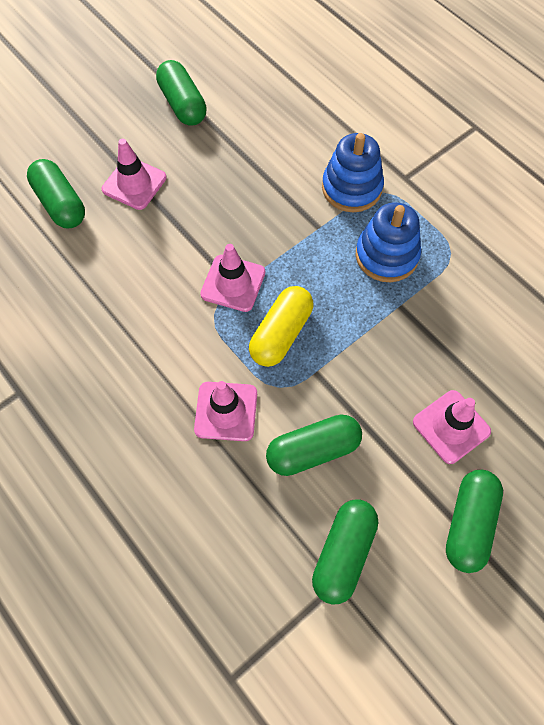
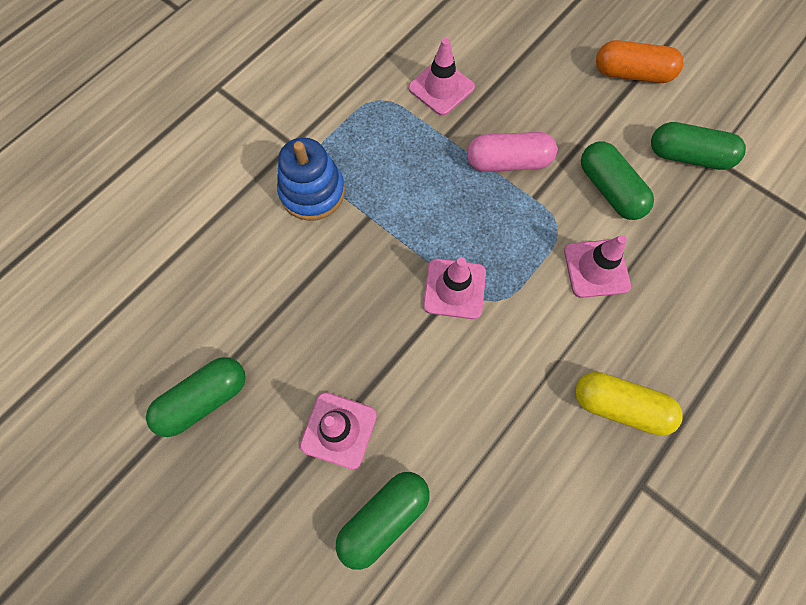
camera: 100 degrees left, 5 degrees up
yellow capsule [249,286,313,367] -> yellow capsule moved to [575,372,683,436]
blue stacking toy [356,202,421,282] -> none
pink traffic cone [413,390,491,464] -> pink traffic cone moved to [408,38,475,116]
green capsule [446,470,503,573] -> orange capsule [596,40,683,83]
none -> pink capsule [467,132,557,172]

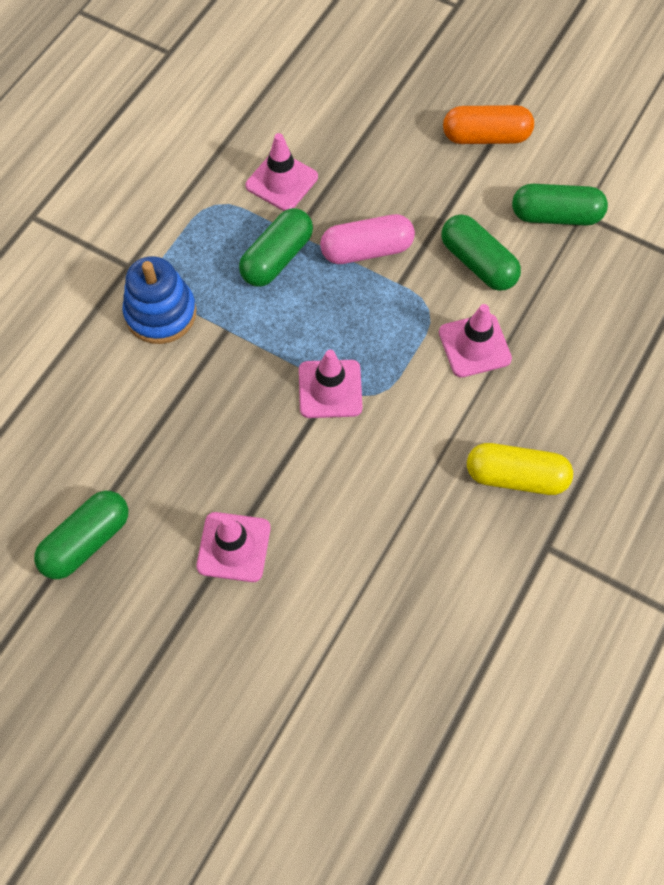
camera: 10 degrees left, 5 degrees down
green capsule [336,472,430,570] -> green capsule moved to [239,208,313,287]

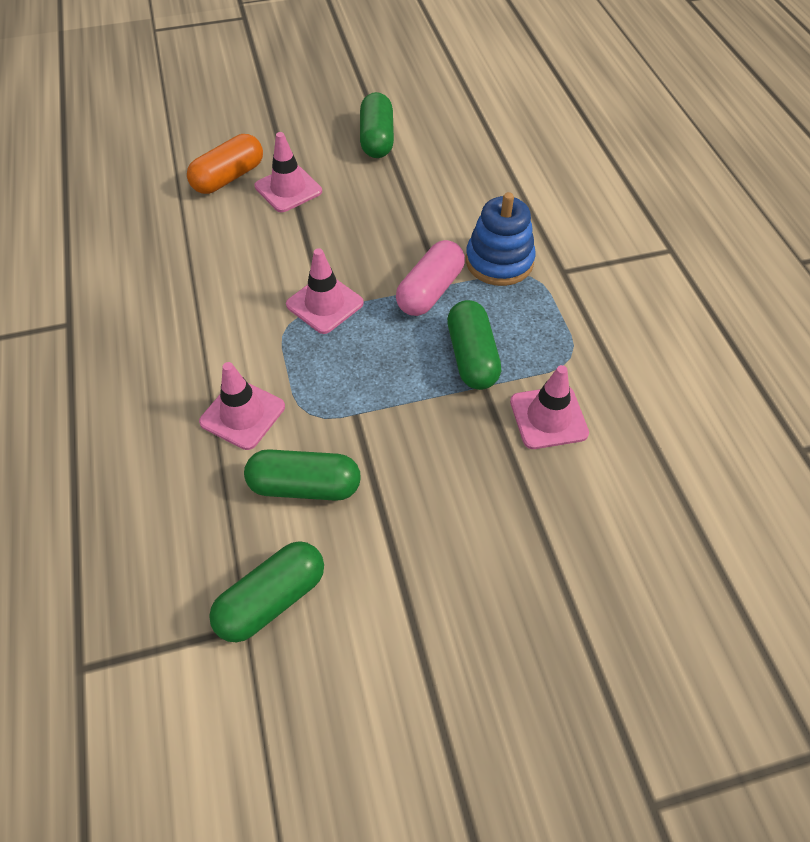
camera: 135 degrees right, 10 degrees down
pink capsule [320,214,415,264] -> pink capsule moved to [396,240,465,316]
orange capsule [443,105,534,144] -> orange capsule moved to [187,134,263,194]
yellow capsule [467,443,573,495] -> none

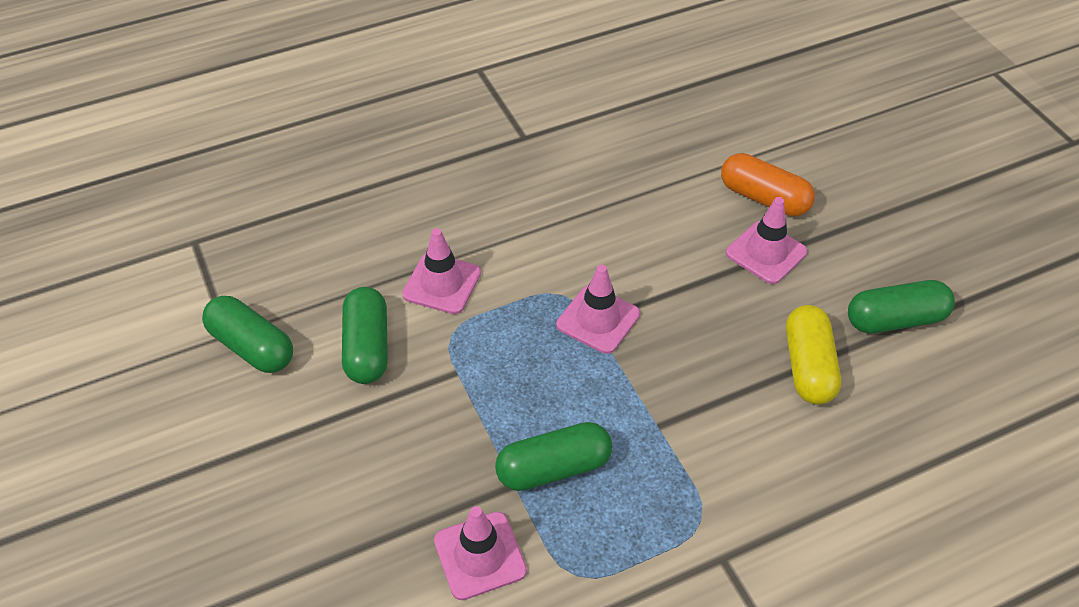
camera: 80 degrees right, 5 degrees down
pink capsule [396,240,465,316] -> none
blue stacking toy [466,192,536,286] -> none
none -> yellow capsule [786,305,841,405]

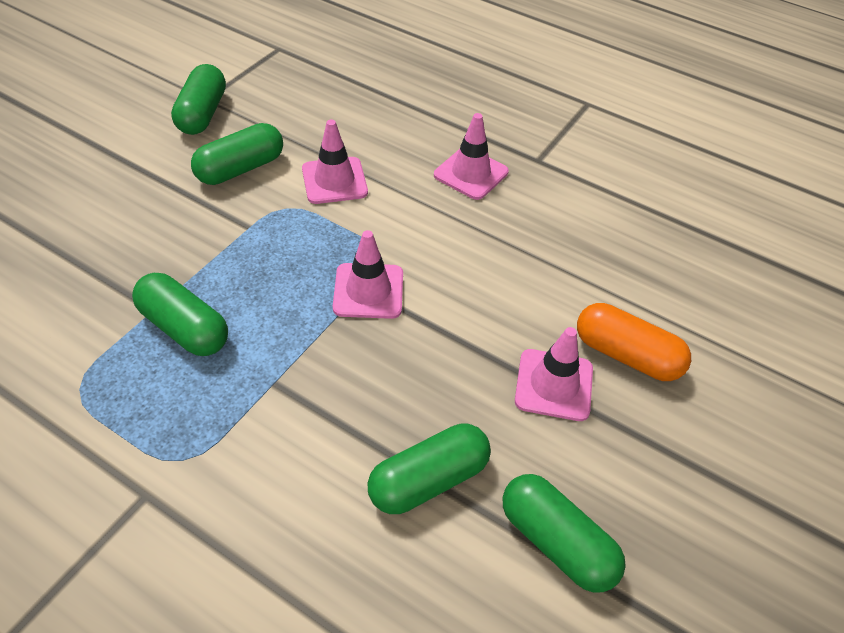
camera: 55 degrees right, 0 degrees up
pink traffic cone [434,506,527,600] -> pink traffic cone moved to [434,113,509,200]
orange capsule [721,153,815,216] -> orange capsule turned 60 degrees counterclockwise [577,303,691,381]
yellow capsule [786,305,841,405] -> green capsule [368,423,491,514]

